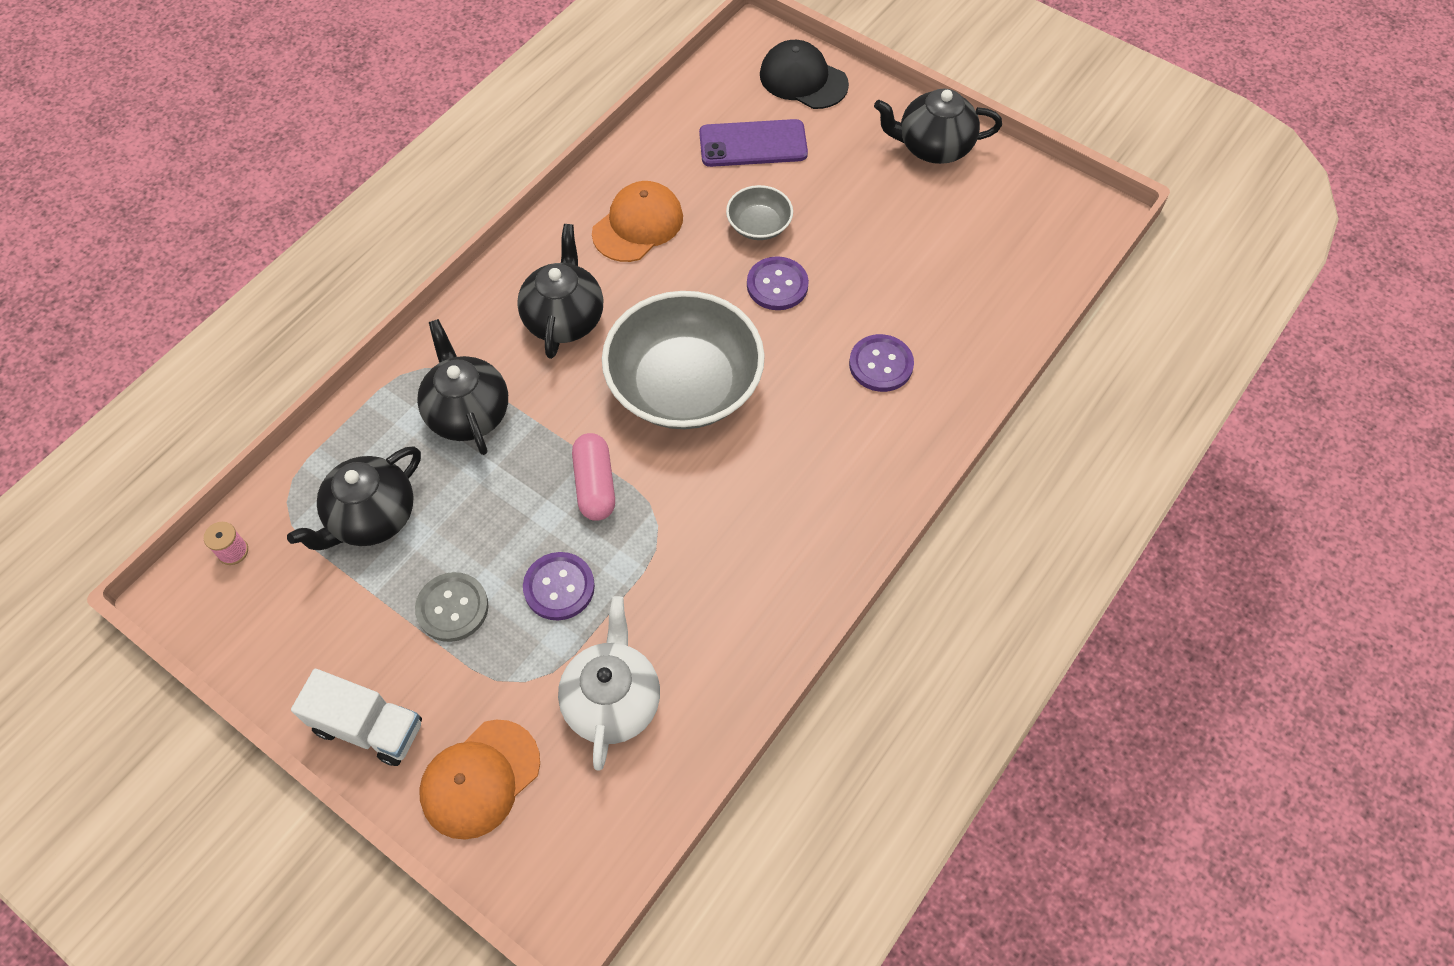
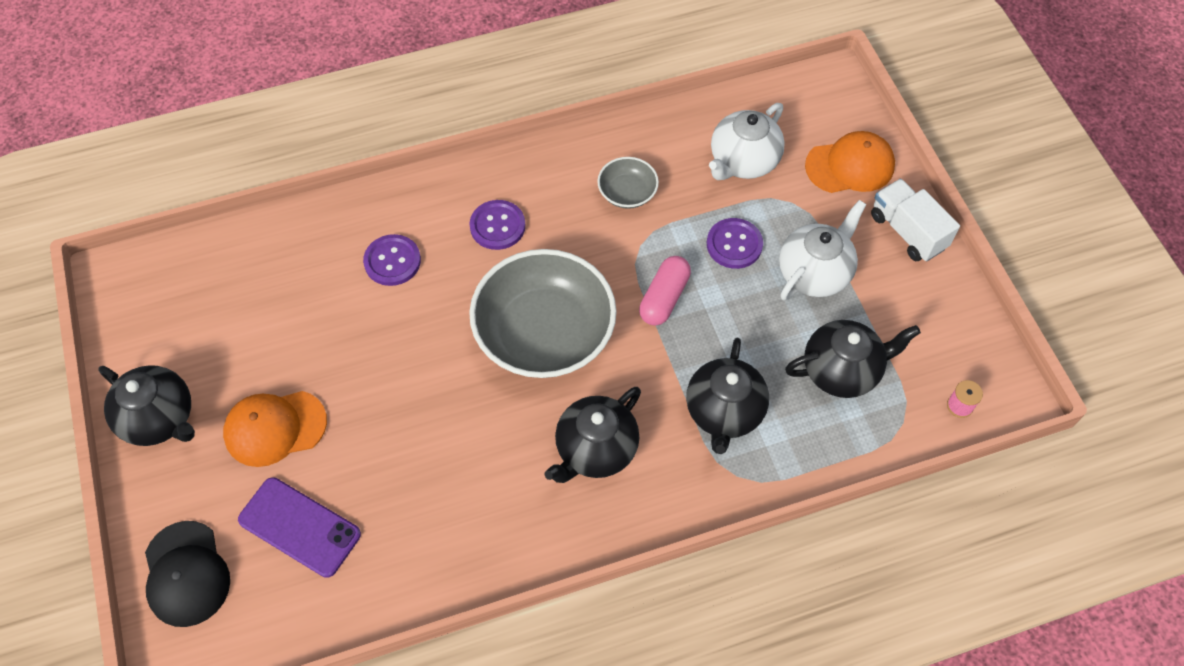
camera: 145 degrees left, 0 degrees up
grey button [415,572,488,642] -> white teapot [779,200,866,301]
orange cap [592,181,683,262] -> orange cap moved to [223,391,327,467]
grey bowl [726,185,793,240] -> grey bowl moved to [597,157,659,209]
purple button [747,256,809,310] -> purple button moved to [469,200,525,250]

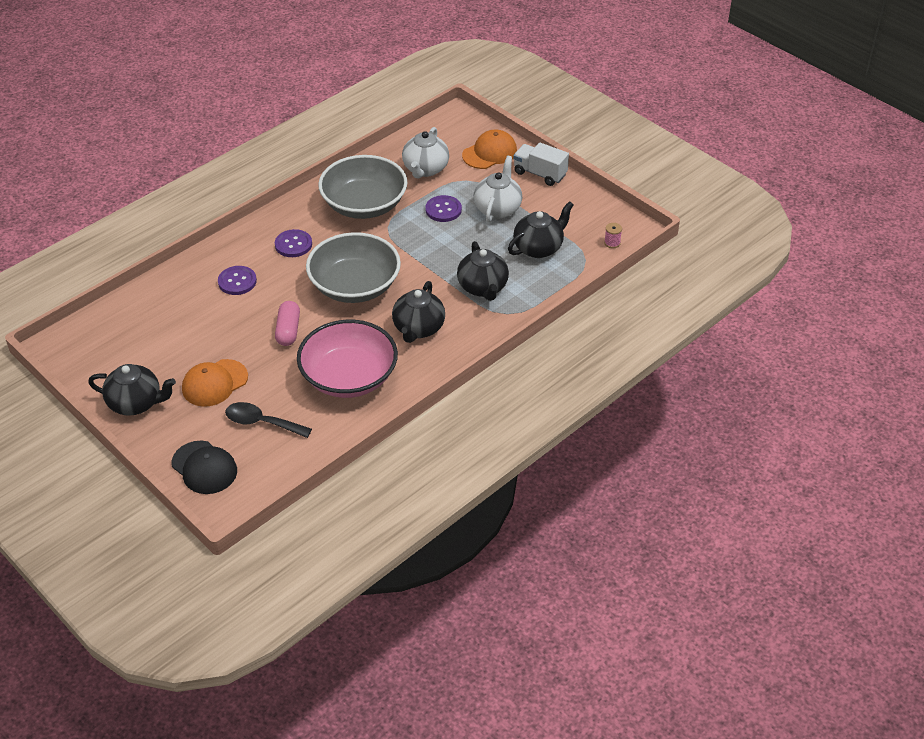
camera: 25 degrees left, 15 degrees down
purple phone [238,477,361,578] -> black spoon [225,402,312,438]
grey bowl [597,157,659,209] -> grey bowl [318,155,408,219], size x2.19
pink capsule [639,256,691,326] -> pink capsule moved to [275,301,300,346]
none -> pink bowl [297,320,398,398]

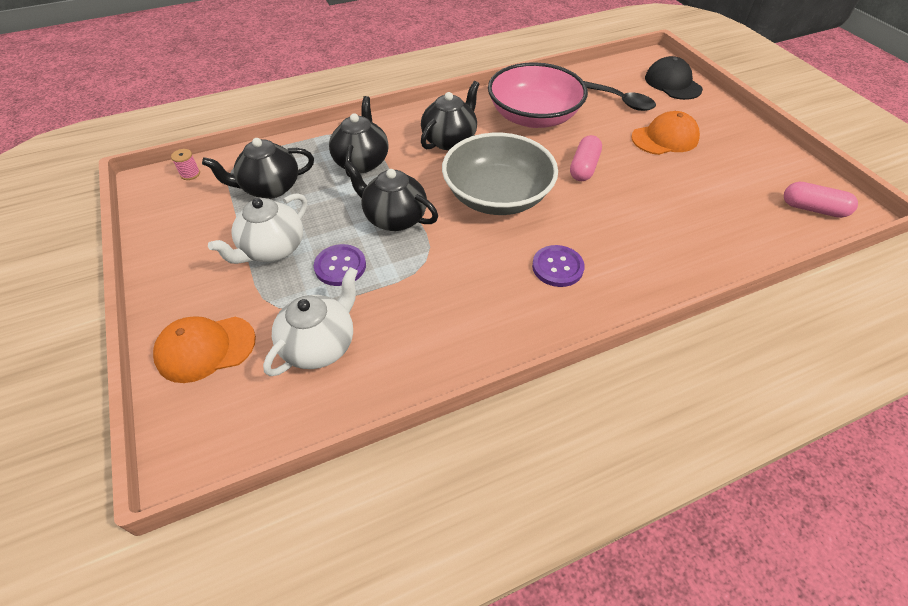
camera: 160 degrees left, 5 degrees up
black teapot [88,364,176,416] -> black teapot moved to [344,161,438,231]
purple button [218,266,257,295] -> none
grey bowl [318,155,408,219] -> none
white truck [513,142,569,186] -> none
none -> pink capsule [784,182,858,218]

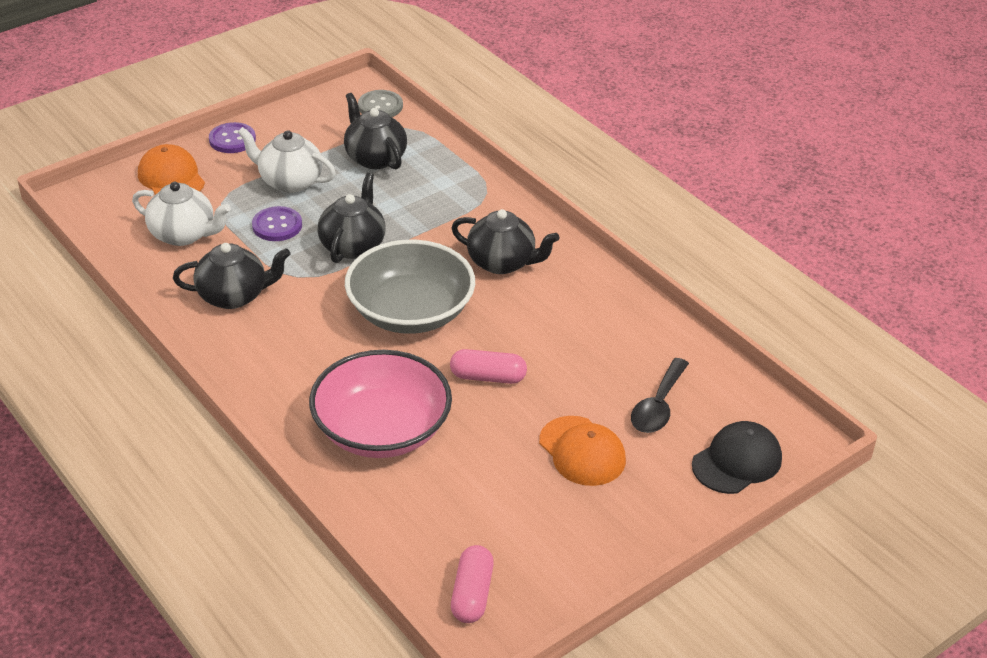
camera: 75 degrees right, 10 degrees down
pink spool [171,149,200,180] -> grey button [358,90,403,117]
black teapot [329,96,389,177] -> black teapot moved to [173,243,291,309]
pink bowl [488,62,588,128] -> pink bowl moved to [309,350,452,458]
purple button [532,245,585,287] -> purple button moved to [209,122,256,153]

